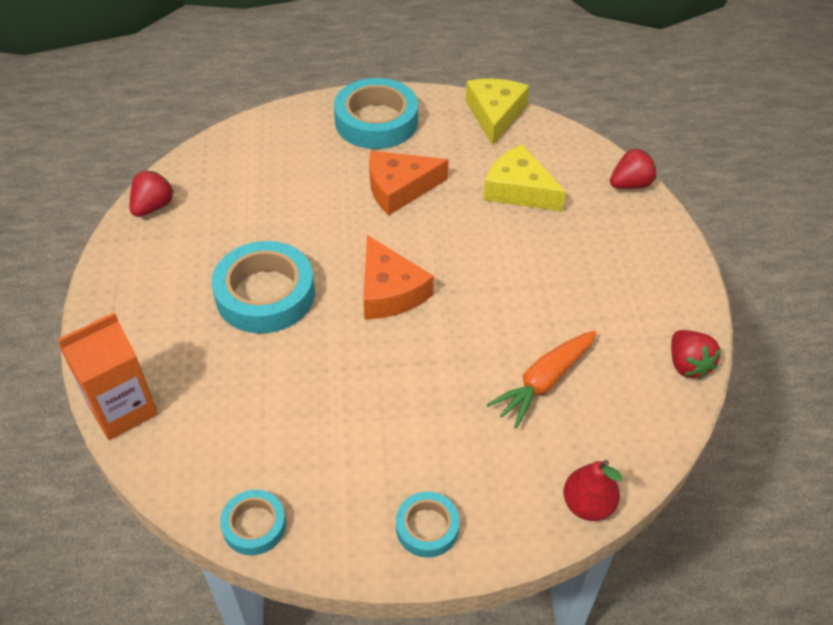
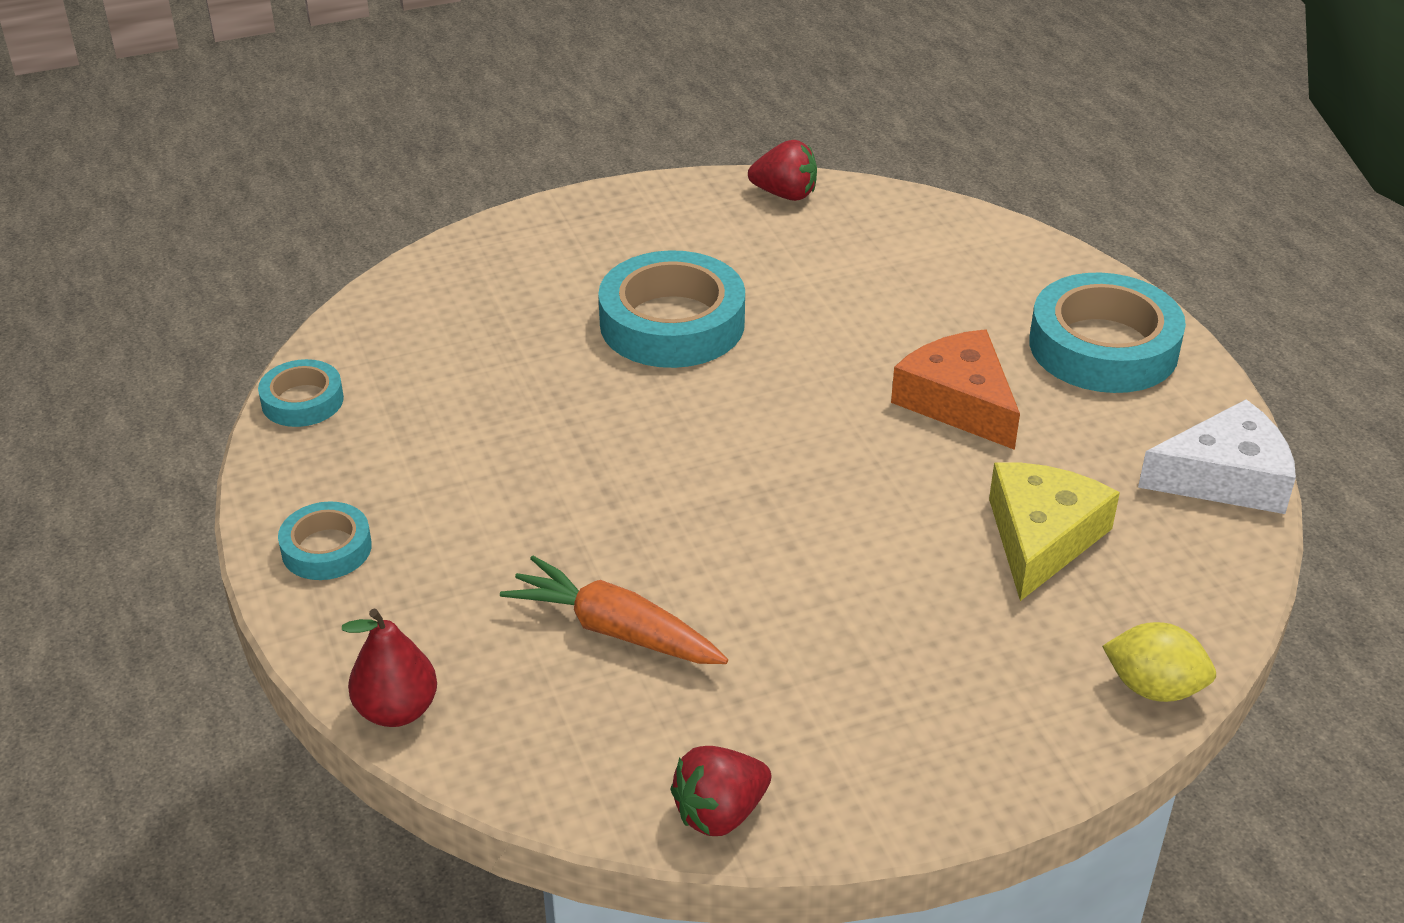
camera: 75 degrees right, 10 degrees down
orange carton [58,312,158,440] -> none
orange cheese [364,235,434,319] -> none
yellow cheese [465,79,529,145] -> white cheese [1138,399,1296,514]
red strawberry [610,148,656,189] -> yellow lemon [1102,622,1216,702]

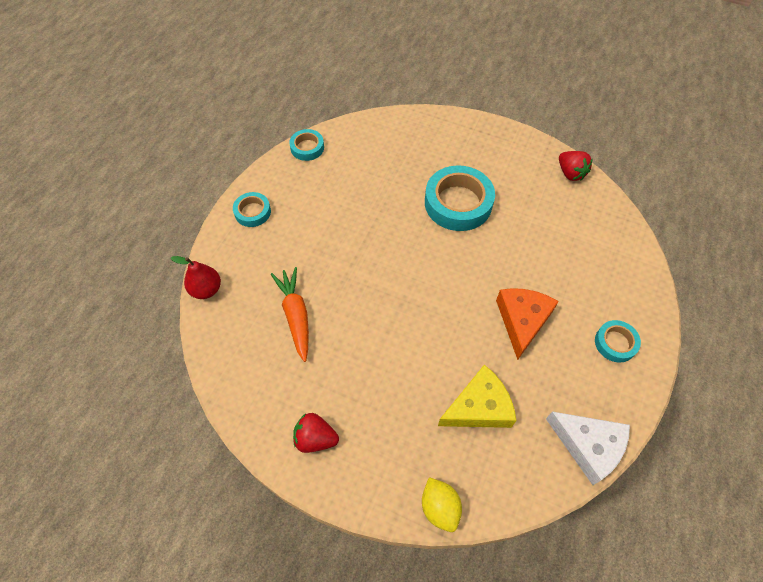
camera: 45 degrees right, 20 degrees up
red strawberry [670,746,771,836] -> red strawberry moved to [293,413,339,453]
turquoise tape [1029,272,1186,393] -> turquoise tape [595,320,641,363], size x0.53

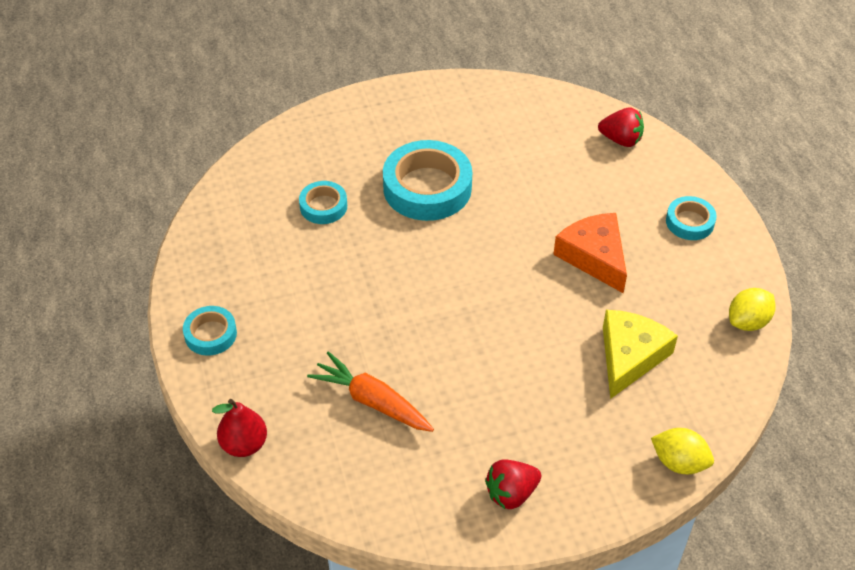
camera: 40 degrees left, 10 degrees down
turquoise tape [289,129,324,161] -> turquoise tape moved to [299,181,347,224]
white cheese [546,412,630,485] -> yellow lemon [729,288,776,331]
red strawberry [559,151,593,181] -> red strawberry moved to [598,108,644,147]

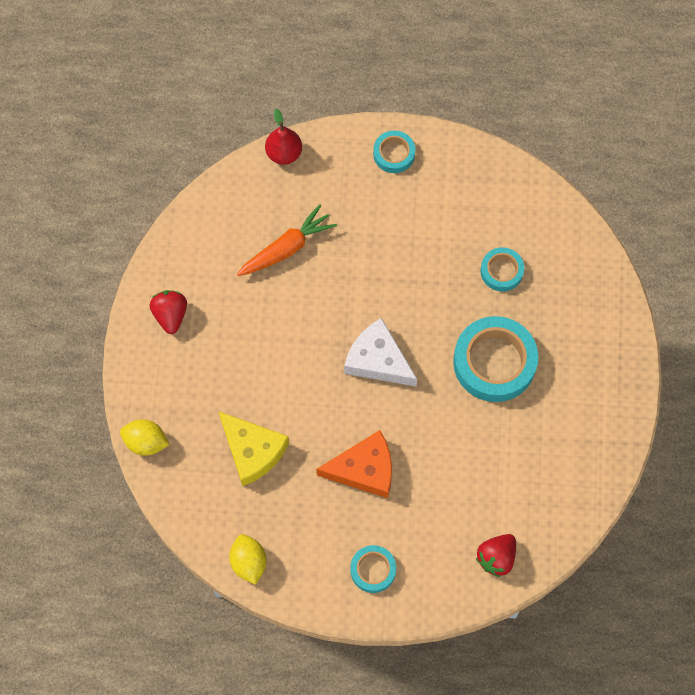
camera: 110 degrees right, 20 degrees up
yellow lemon [651,428,714,474] -> yellow lemon turned 60 degrees clockwise [120,420,169,456]
none -> white cheese [344,318,417,387]

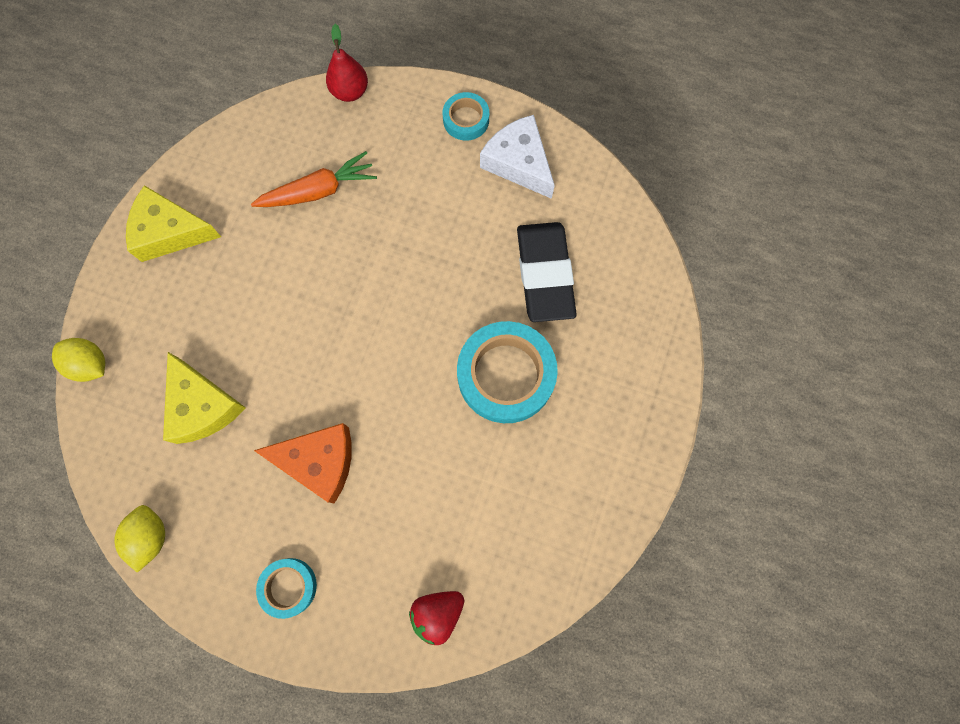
camera: 15 degrees right, 5 degrees up
red strawberry [150,290,187,334] -> yellow cheese [126,185,221,262]
white cheese [344,318,417,387] -> white cheese moved to [480,115,555,199]
turquoise tape [480,247,524,292] -> black eraser [517,222,577,322]

